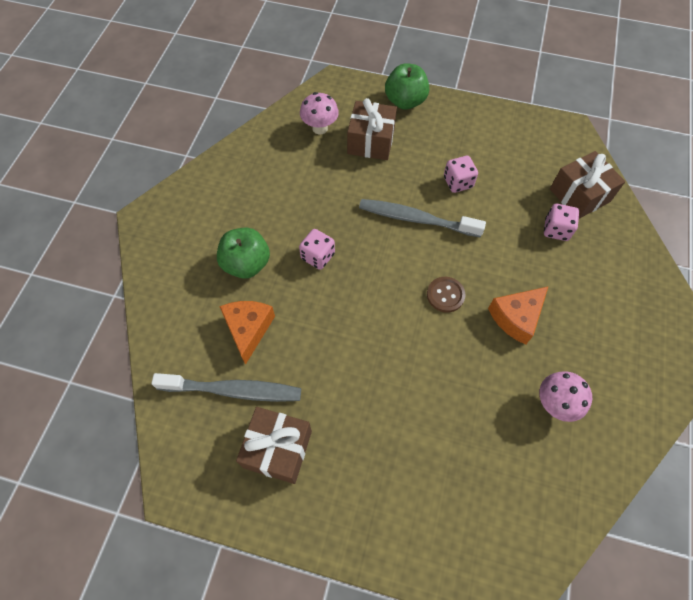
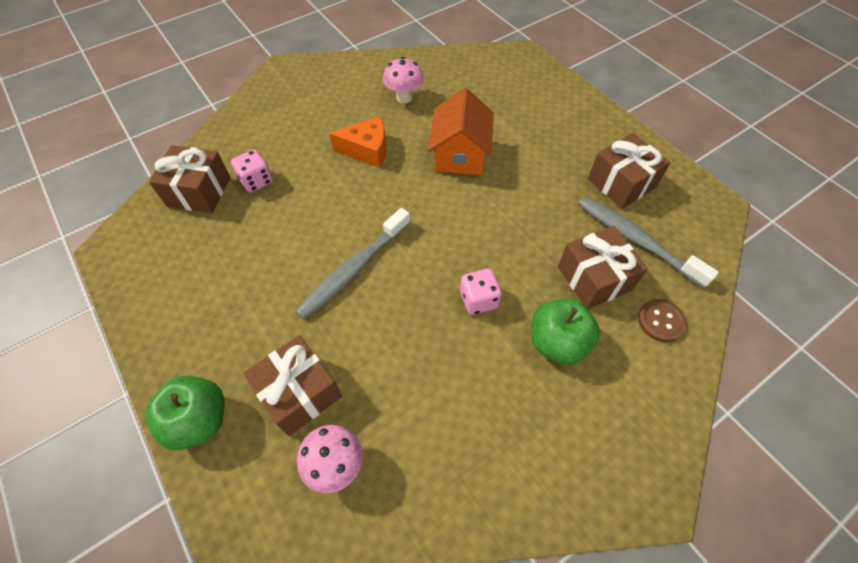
camera: 140 degrees left, 5 degrees down
orange cheese [219,301,275,365] -> brown gift [558,226,648,309]
grey toothbrush [359,199,486,237] -> grey toothbrush turned 75 degrees clockwise [295,208,410,320]
brown button [427,277,466,313] -> brown button moved to [638,299,687,342]
pink dice [444,156,478,193] -> none
none -> orange house [428,88,494,175]

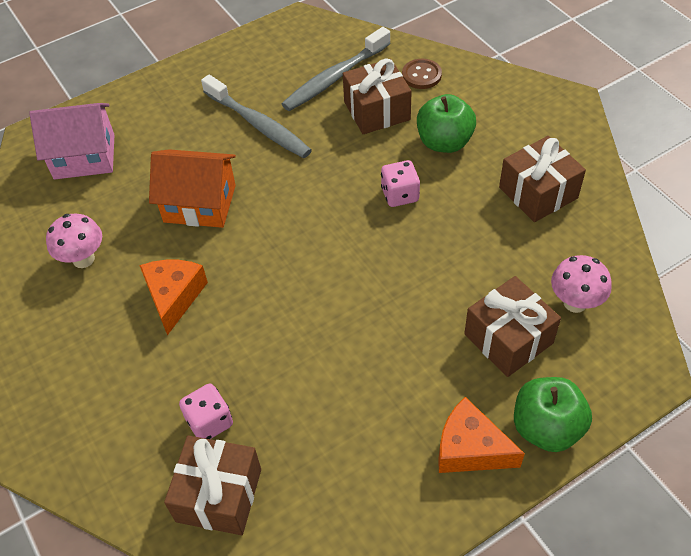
camera: 85 degrees left, 5 degrees down
grey toothbrush [295,208,410,320] -> grey toothbrush moved to [201,75,312,158]
brown gift [588,133,671,209] -> brown gift moved to [499,136,586,222]
none -> pink house [29,103,114,180]
none -> orange cheese [438,397,525,473]

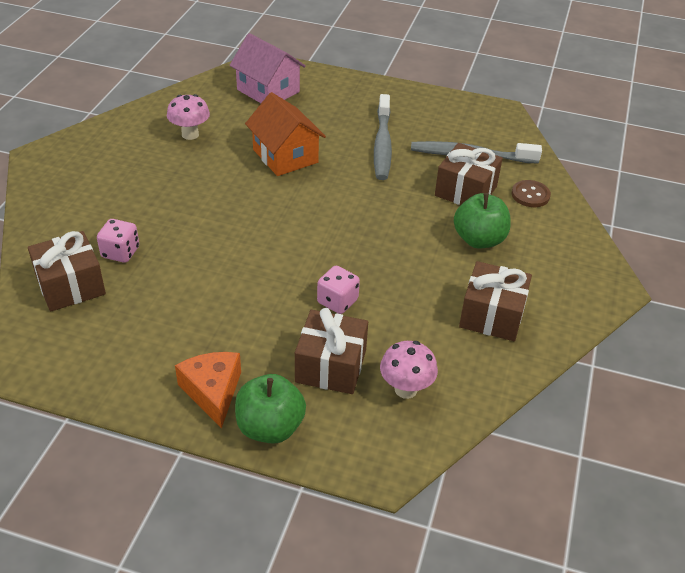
camera: 45 degrees right, 10 degrees down
orange cheese [139,260,208,335] -> none
pink dice [381,160,420,207] -> pink dice moved to [317,266,360,314]

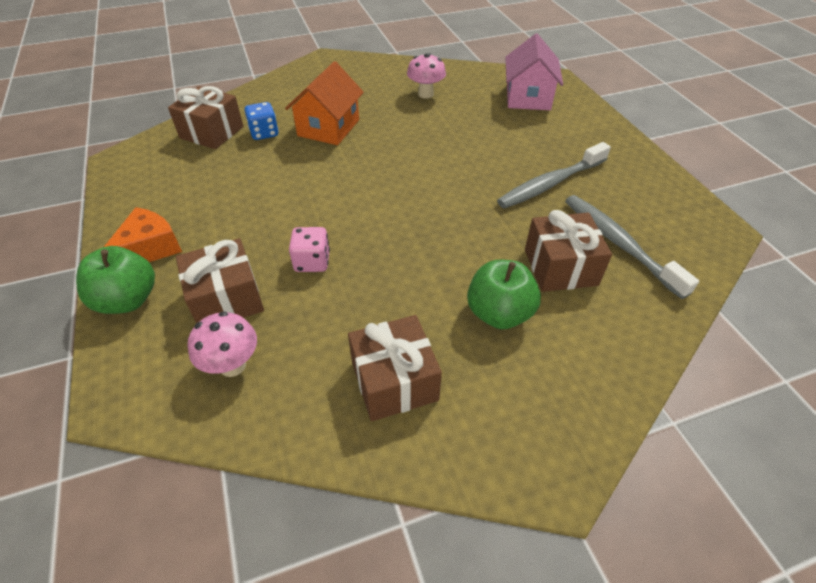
camera: 55 degrees right, 5 degrees up
pink dice [97,219,139,263] -> blue dice [244,102,279,140]
orange house [245,92,326,176] -> orange house moved to [285,61,364,145]
brown button [512,180,551,207] -> none

